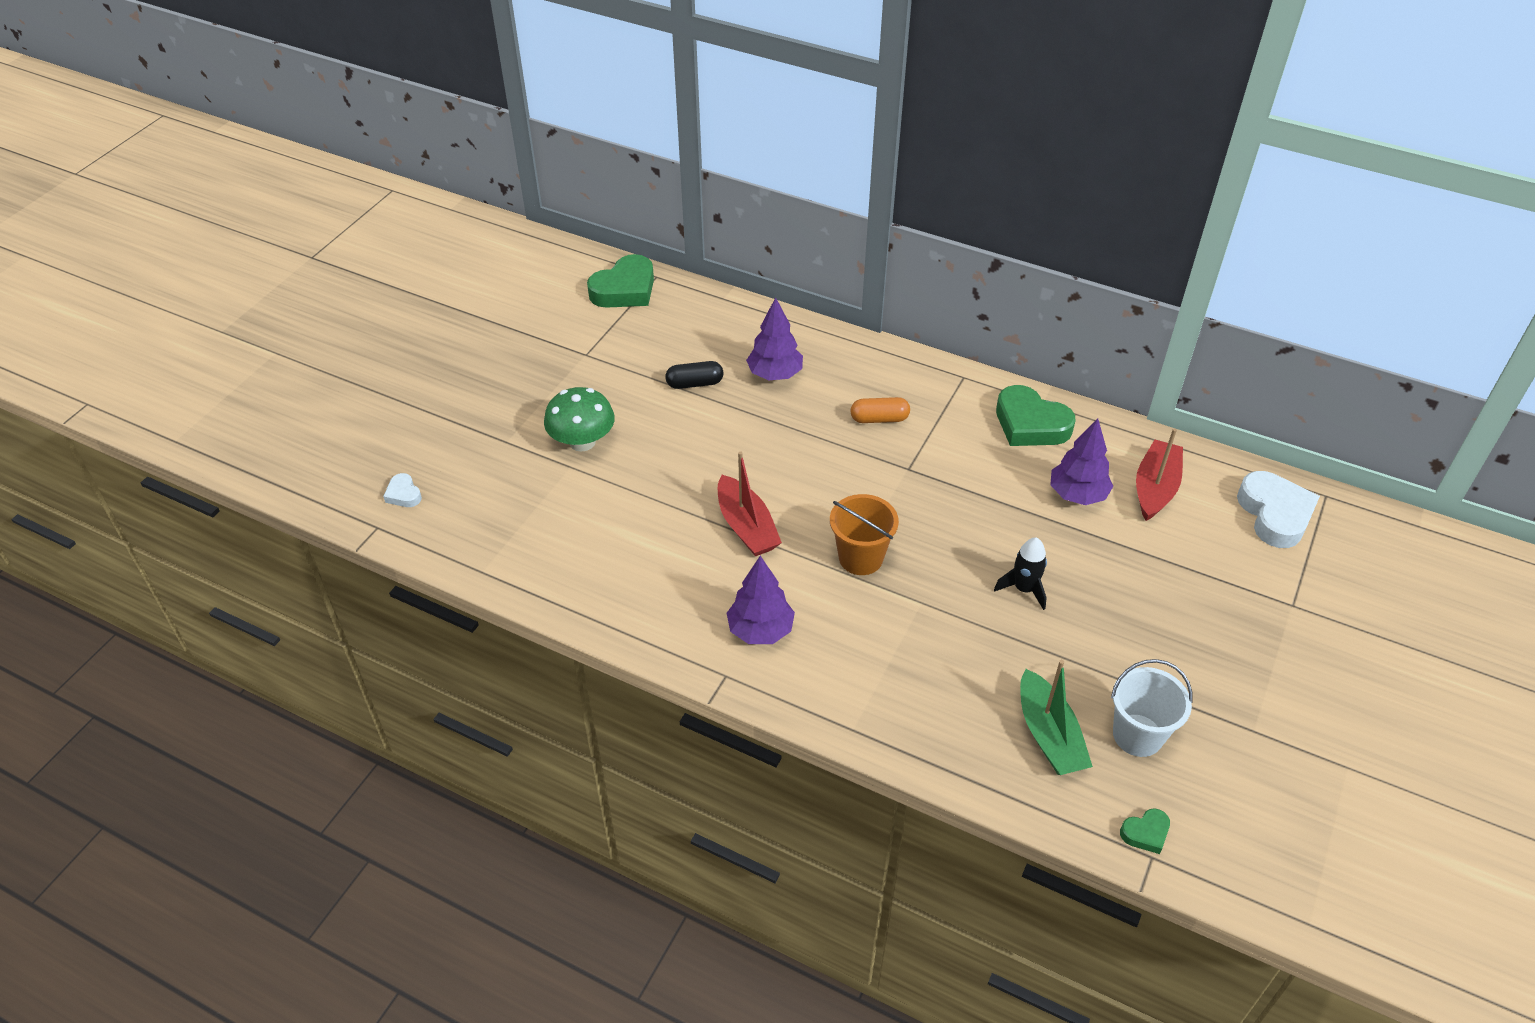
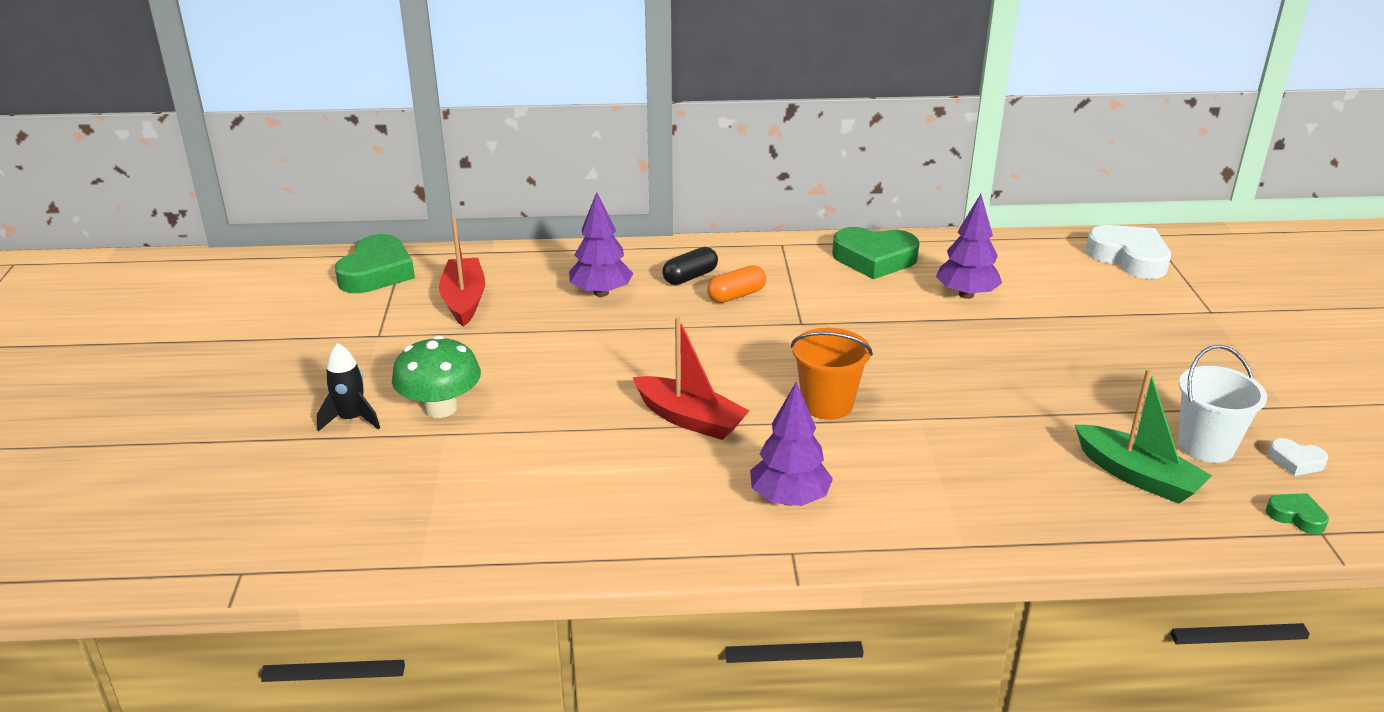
camera: 30 degrees left, 15 degrees down
white heart [383,473,422,507] -> white heart moved to [1268,438,1328,476]
black capsule [665,361,723,389] -> black capsule moved to [662,247,718,285]
black rocket [994,537,1047,610] -> black rocket moved to [317,343,380,431]
green heart [1120,808,1170,854] -> green heart turned 90 degrees counterclockwise [1266,493,1329,534]
red boat [1136,428,1183,521] -> red boat moved to [439,217,485,327]

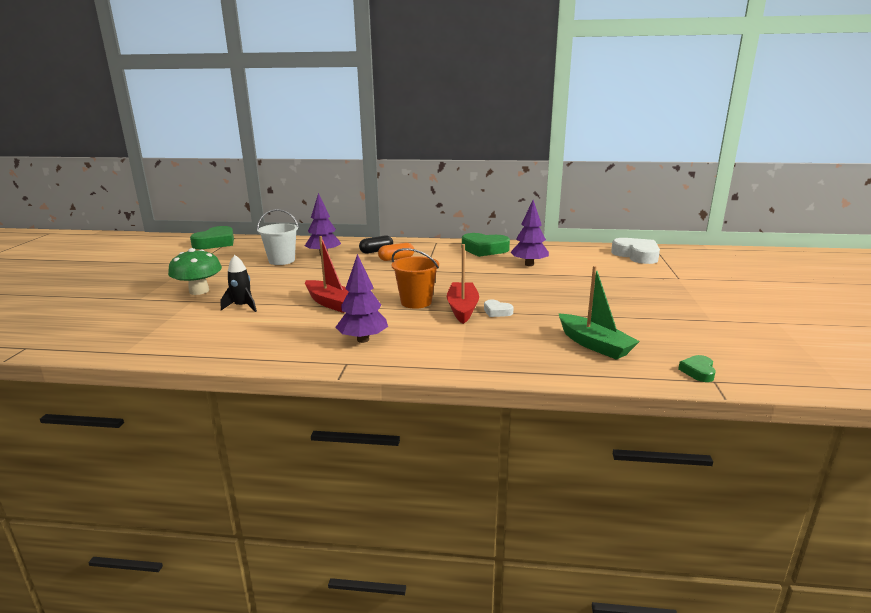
camera: 10 degrees right, 10 degrees down
black rocket [317,343,380,431] -> black rocket moved to [221,255,257,312]
red boat [439,217,485,327] -> red boat moved to [447,244,479,324]
white bucket [1178,345,1267,463] -> white bucket moved to [257,209,299,265]
green heart [1266,493,1329,534] -> green heart turned 120 degrees counterclockwise [678,355,716,382]
white heart [1268,438,1328,476] -> white heart moved to [484,300,514,317]

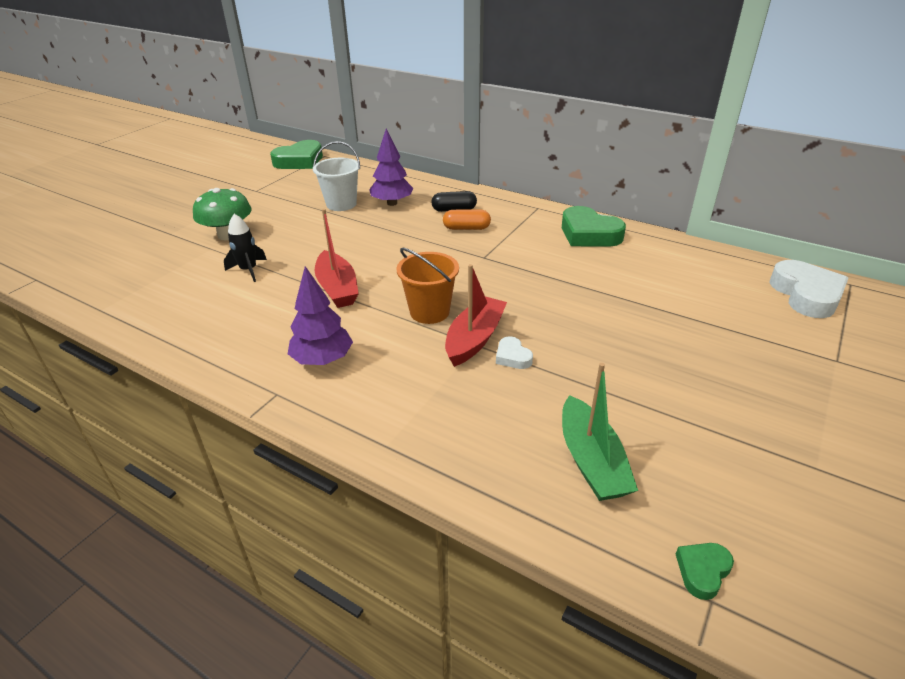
camera: 25 degrees right, 15 degrees up
purple tree [511,200,549,266] -> none

